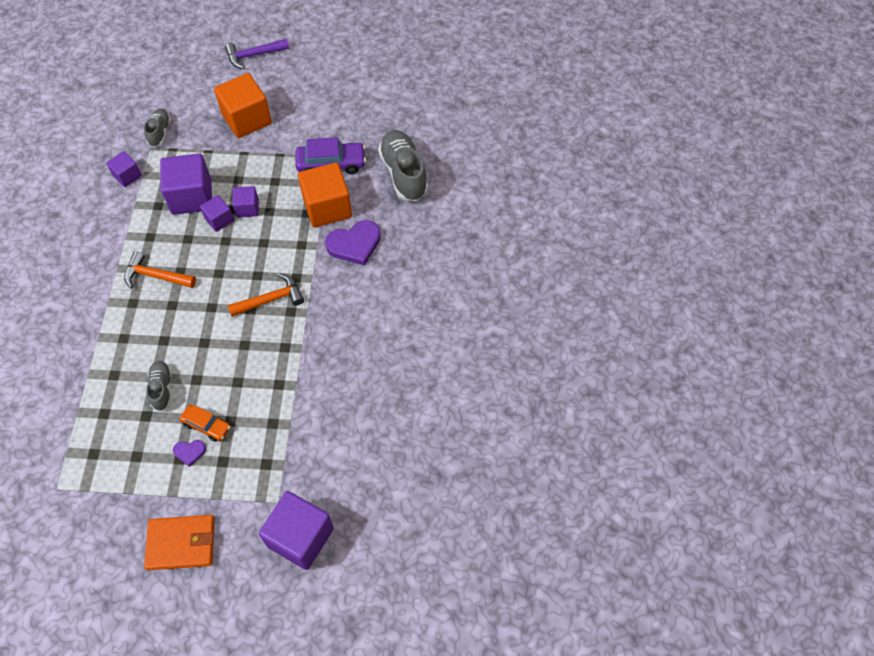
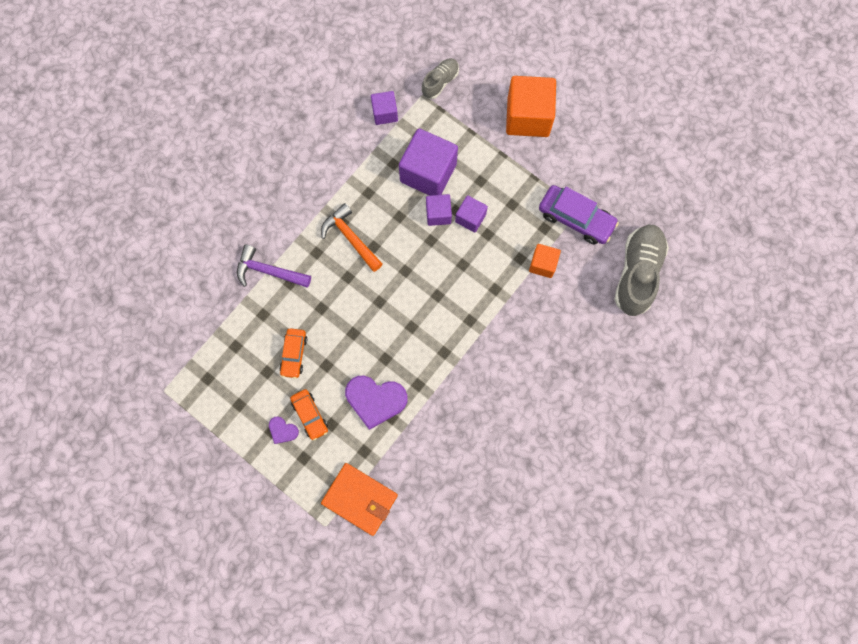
camera: 35 degrees right, 15 degrees up
orange wallet [144,515,215,570] -> orange wallet moved to [321,463,398,536]
grey shoe [146,361,172,411] -> orange car [279,328,307,379]
purple hammer [225,38,289,69] -> purple hammer moved to [237,245,311,288]
orange hammer [227,273,304,317] -> none
purple cube [259,491,334,570] -> none
orange cube [298,163,352,227] -> orange cube [529,244,561,278], size x0.53
purple heart [325,220,381,266] -> purple heart moved to [345,376,408,430]

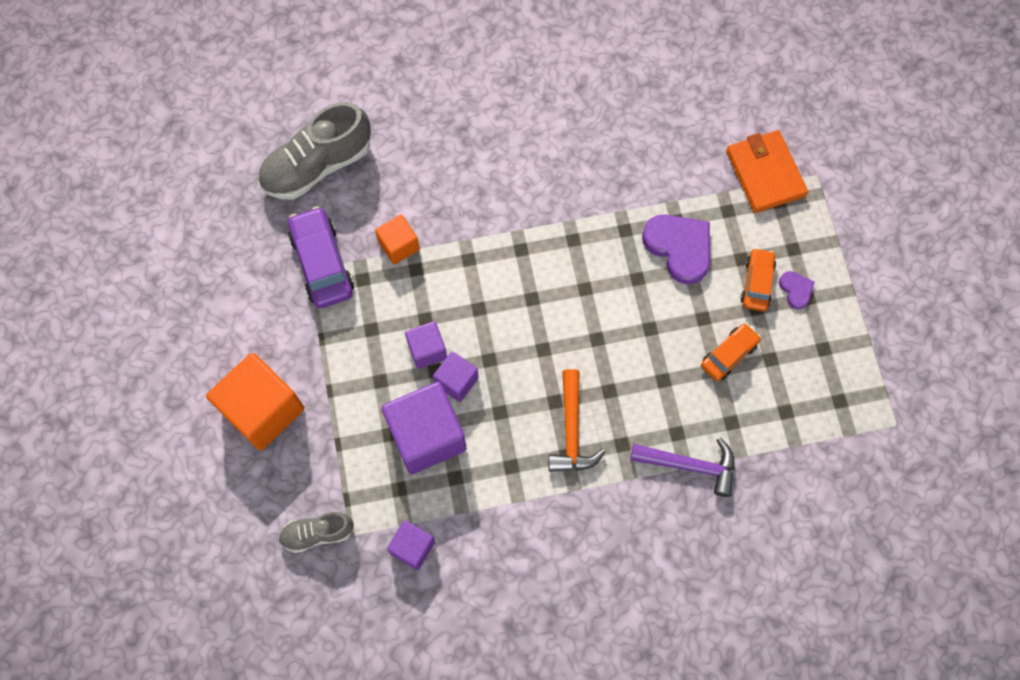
camera: 140 degrees left, 5 degrees down
purple hammer [237,245,311,288] -> purple hammer turned 45 degrees counterclockwise [630,438,735,497]

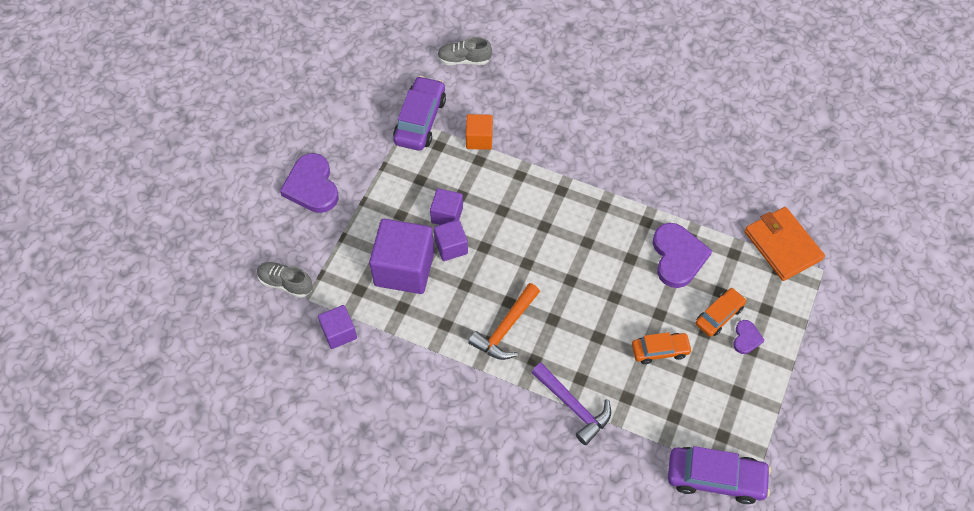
camera: 35 degrees right, 10 degrees down
orange cube [206,353,304,450] -> purple heart [280,153,339,213]
grey shoe [258,102,371,199] -> grey shoe [437,37,492,65], size x0.55
orange wallet [726,130,808,213] -> orange wallet turned 45 degrees counterclockwise [744,207,825,281]
none -> purple car [668,446,771,504]

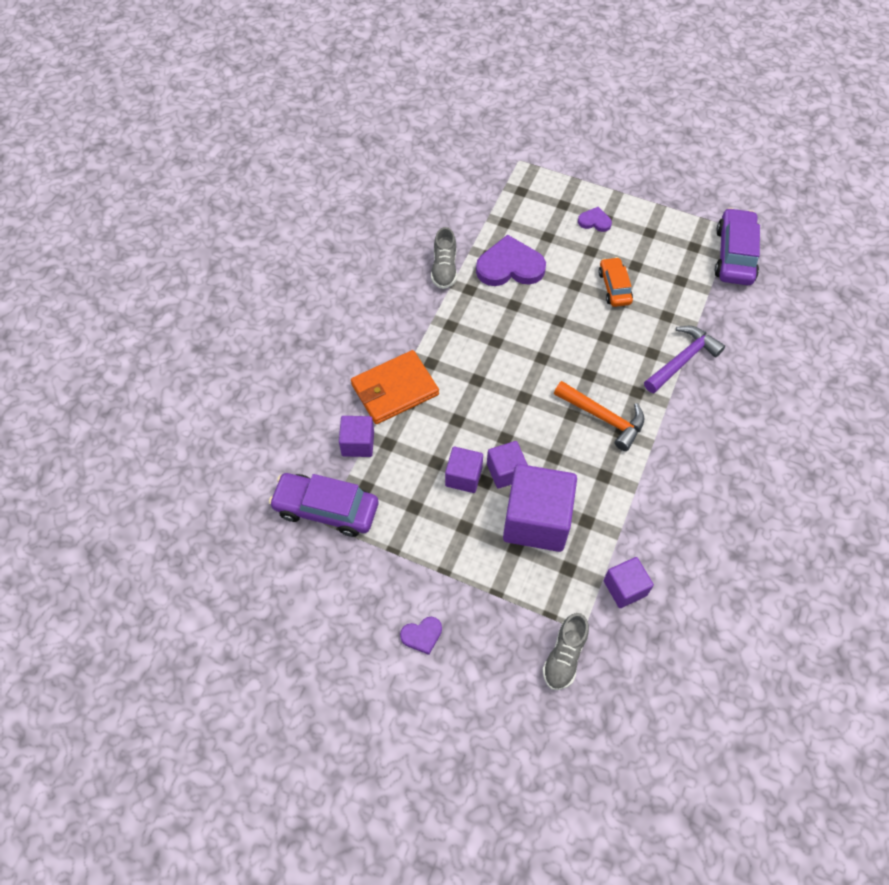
camera: 90 degrees left, 0 degrees up
purple heart [280,153,339,213] -> purple heart [400,617,442,655], size x0.50
grey shoe [437,37,492,65] -> grey shoe moved to [431,227,457,289]
orange cube [466,114,493,150] -> purple cube [339,416,374,457]
orange car [695,288,746,337] -> none
orange wallet [744,207,825,281] -> orange wallet moved to [351,350,439,424]

